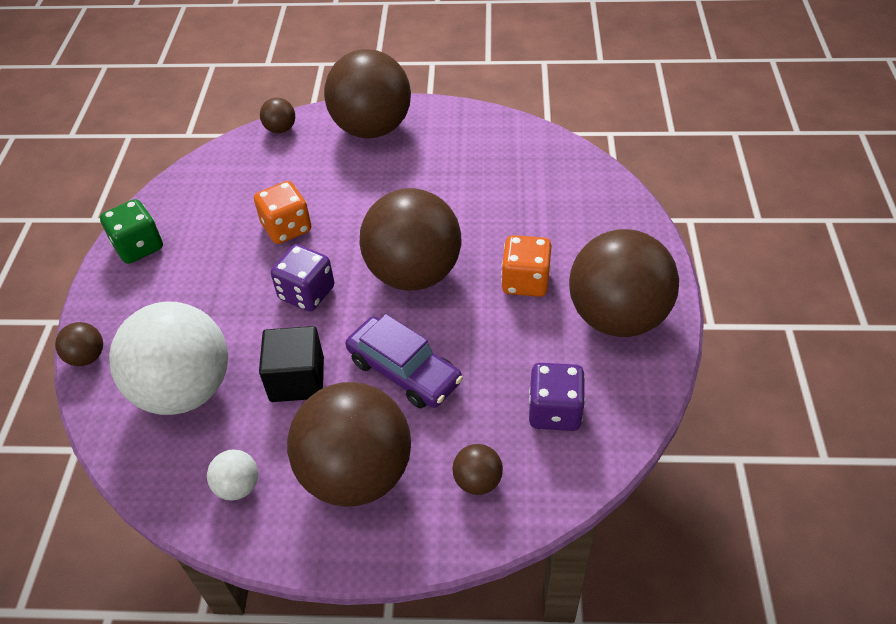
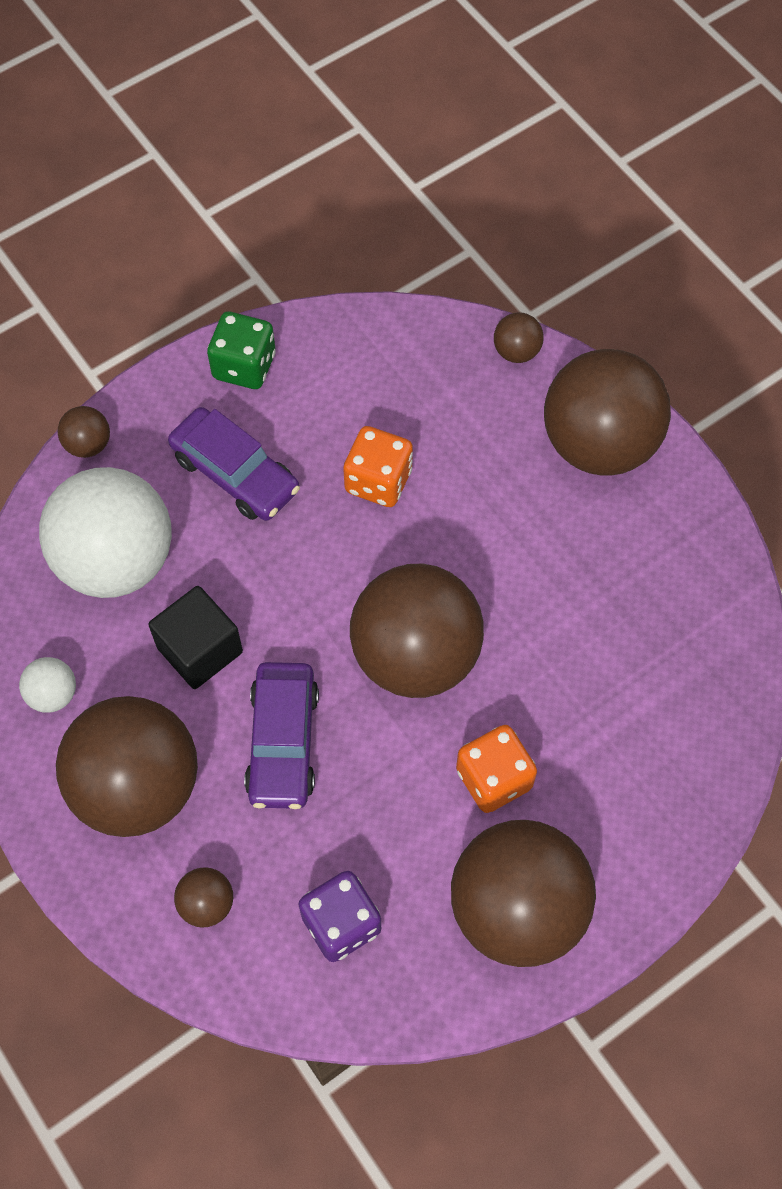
camera: 50 degrees right, 15 degrees up
purple dice [271,244,334,311] -> none
none -> purple car [168,407,300,521]

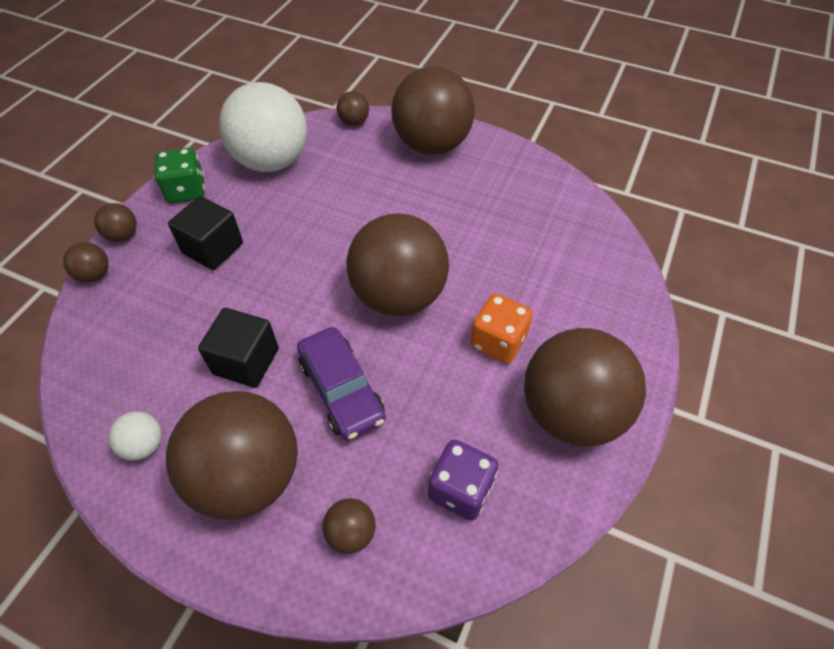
camera: 30 degrees left, 10 degrees down
white ball [39,467,172,598] -> white ball moved to [219,82,307,172]
purple car [168,407,300,521] -> black cube [168,196,243,270]
orange dice [343,426,413,507] -> none
none -> brown ball [94,203,137,242]

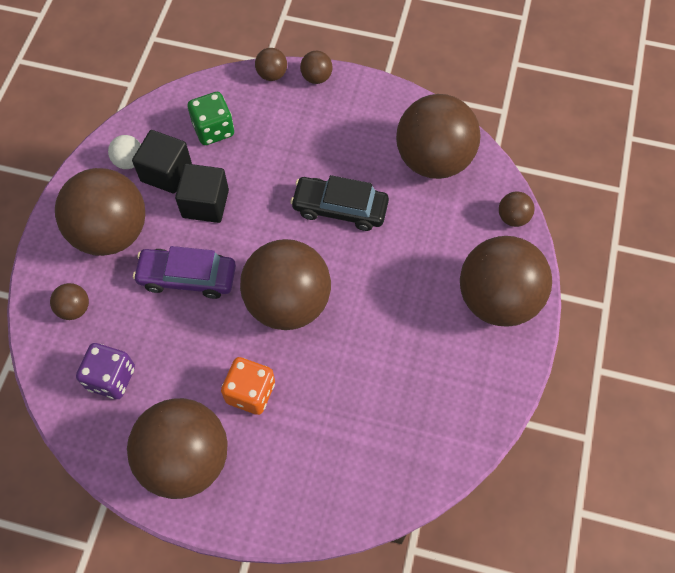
camera: 80 degrees right, 10 degrees up
green dice [155,148,205,203] -> green dice moved to [188,92,234,145]
black cube [168,196,243,270] -> black cube moved to [132,130,192,194]
white ball [219,82,307,172] -> brown ball [396,94,481,179]
purple car [297,327,386,441] -> purple car turned 45 degrees clockwise [133,246,236,299]
none -> black car [290,175,389,231]

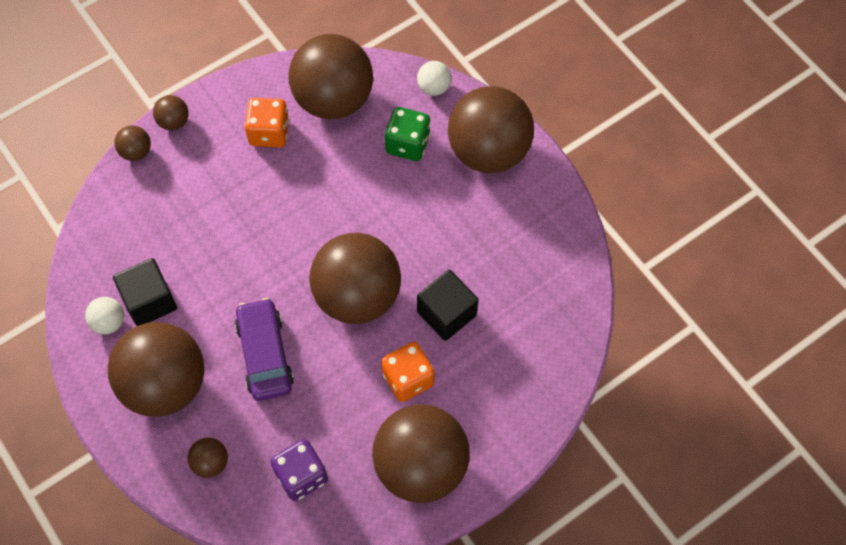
camera: 50 degrees left, 0 degrees up
purple car [133,246,236,299] -> purple car turned 120 degrees clockwise [235,298,294,401]
black cube [175,164,229,223] -> black cube moved to [417,270,478,341]
green dice [188,92,234,145] -> green dice moved to [385,107,431,161]
black car [290,175,389,231] -> none
brown ball [499,192,534,227] -> white ball [417,61,451,96]
none -> orange dice [244,97,289,147]

